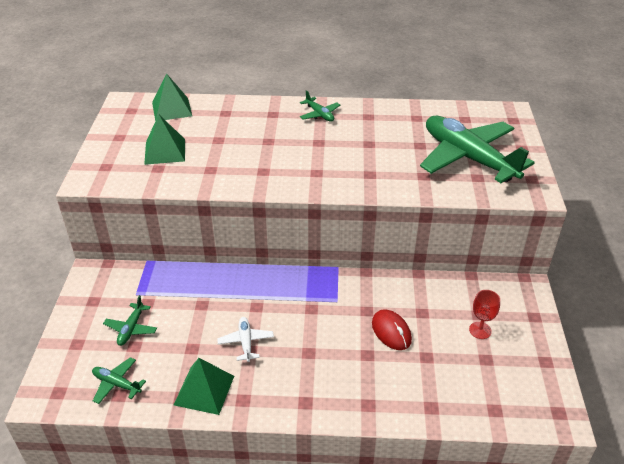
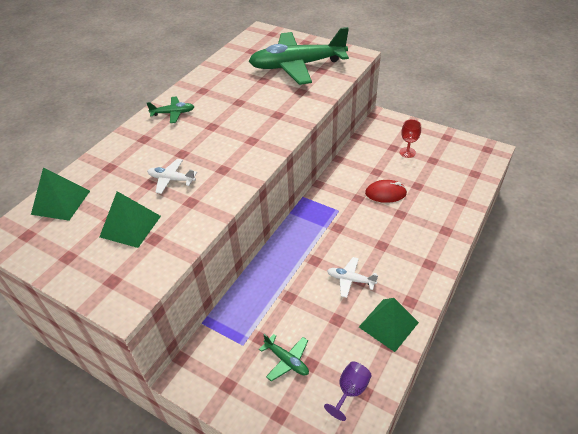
camera: 60 degrees left, 5 degrees up
green plane [92,357,146,404] -> purple goblet [324,361,372,421]
none -> white plane [147,159,197,194]

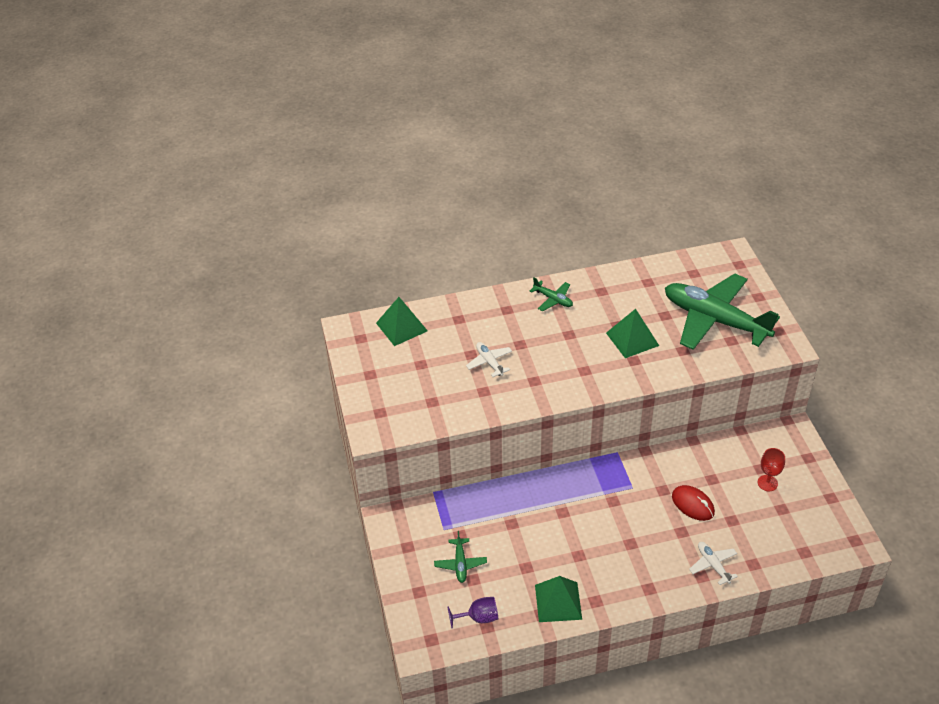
camera: 45 degrees right, 0 degrees up
green pyramid [99,191,161,248] -> green pyramid moved to [606,309,659,358]
white plane [327,257,378,298] -> white plane moved to [689,542,738,585]

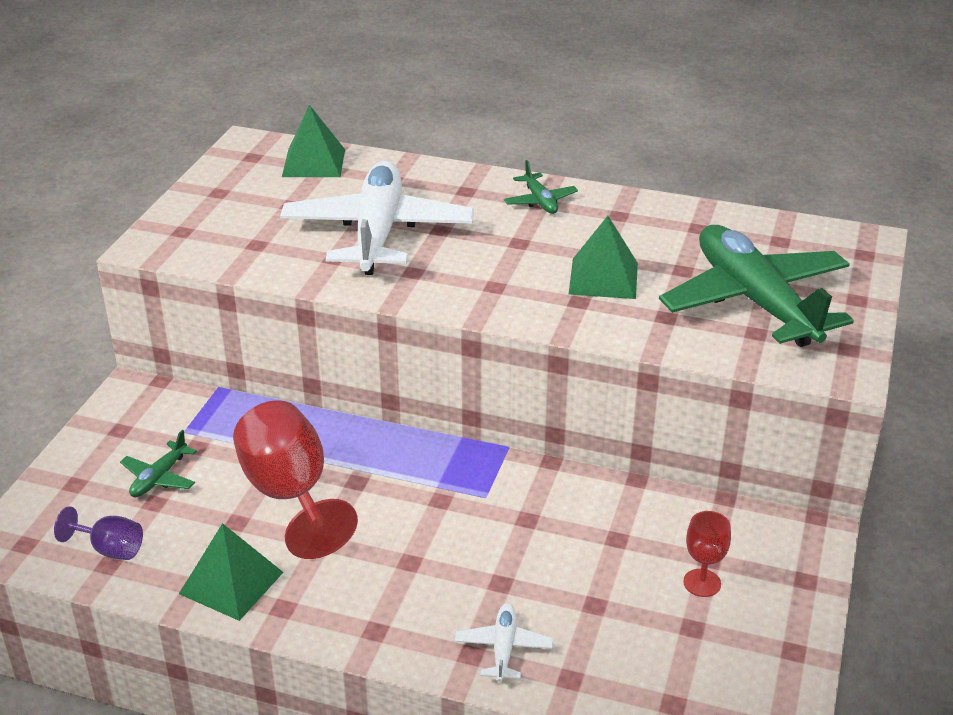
camera: 30 degrees right, 10 degrees down
white plane [466,342,512,377] -> white plane [280,161,474,275], size x2.42
red mouse [672,485,715,521] -> none
none -> red goblet [233,400,358,559]

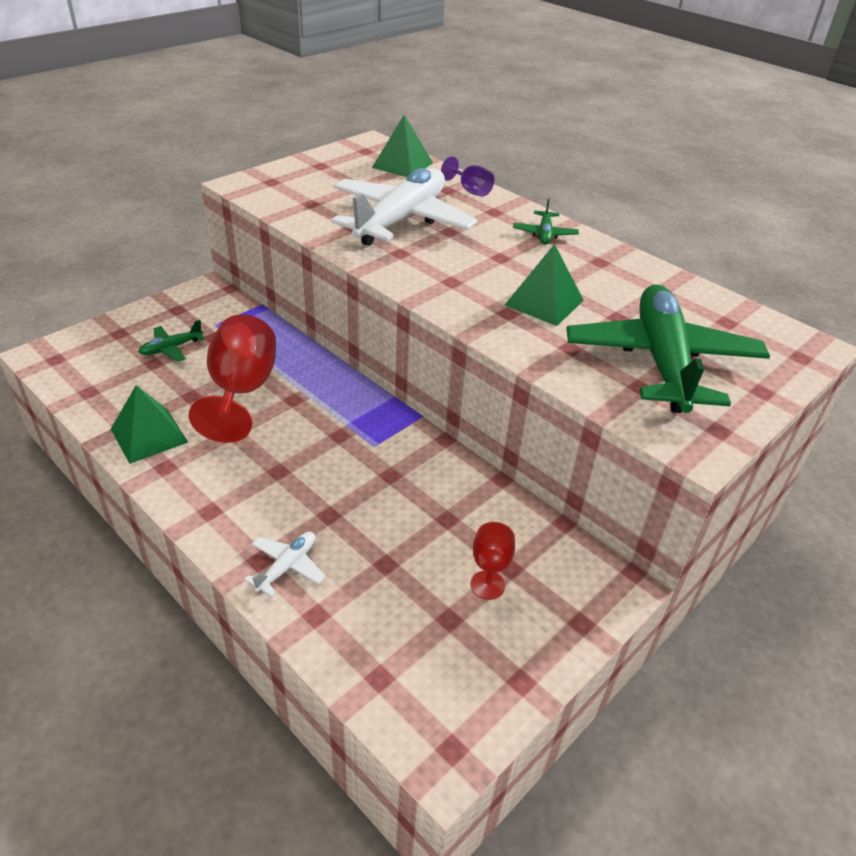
camera: 25 degrees right, 5 degrees up
purple goblet [54,506,143,560] -> purple goblet moved to [441,156,495,197]

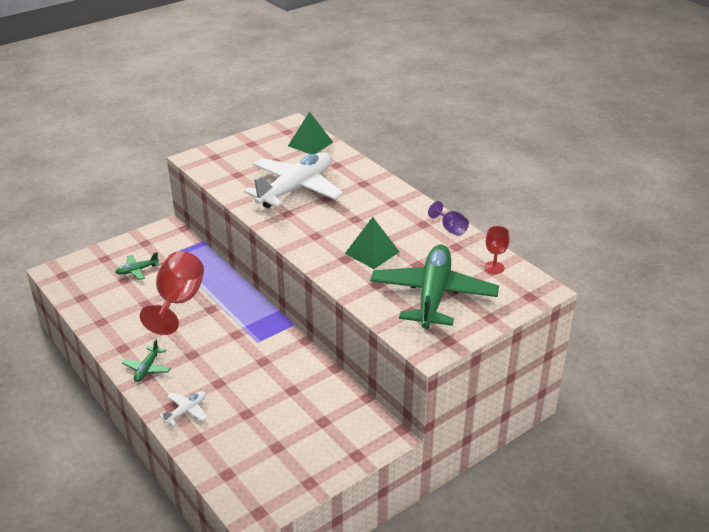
camera: 10 degrees right, 5 degrees down
green pyramid [111,385,188,464] -> none
purple goblet [441,156,495,197] -> purple goblet moved to [428,201,469,236]
red goblet [471,522,515,600] -> red goblet moved to [484,226,509,274]
green plane [513,199,579,245] -> green plane moved to [122,339,171,382]

